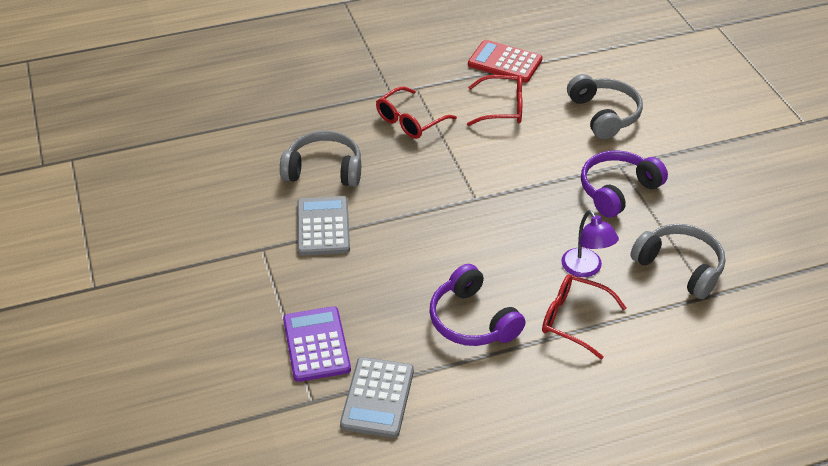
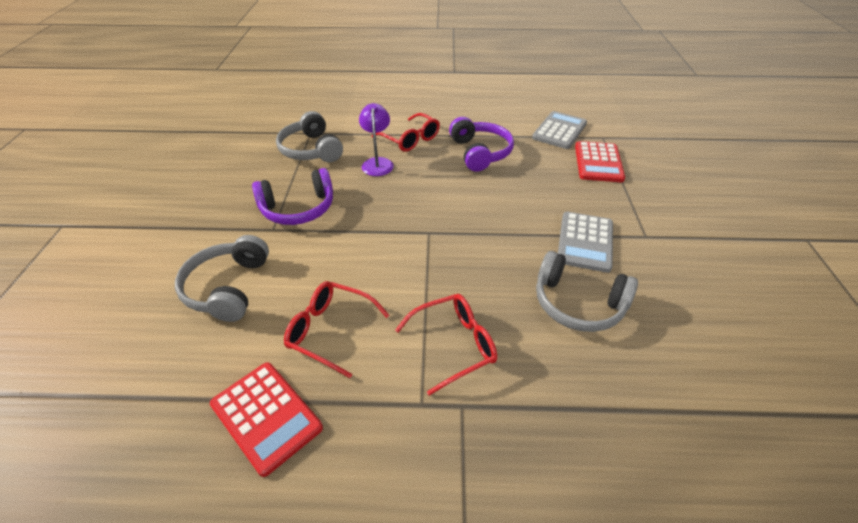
camera: 160 degrees left, 0 degrees up
purple calculator [283,306,351,382] -> red calculator [575,141,625,182]

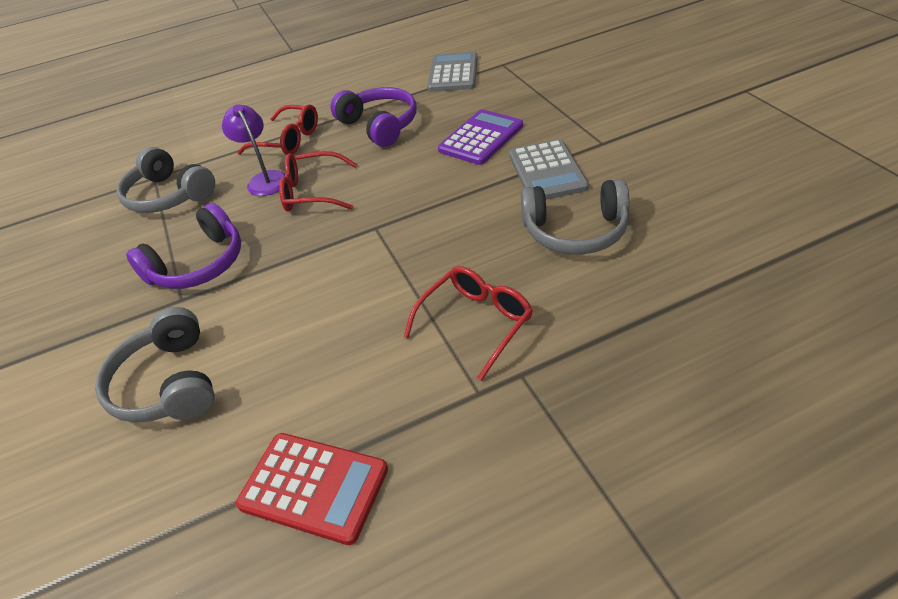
camera: 20 degrees left, 0 degrees up
red glasses [284,281,389,378] -> red glasses moved to [279,151,357,212]
red calculator [575,141,625,182] -> none
none -> purple calculator [438,109,523,165]

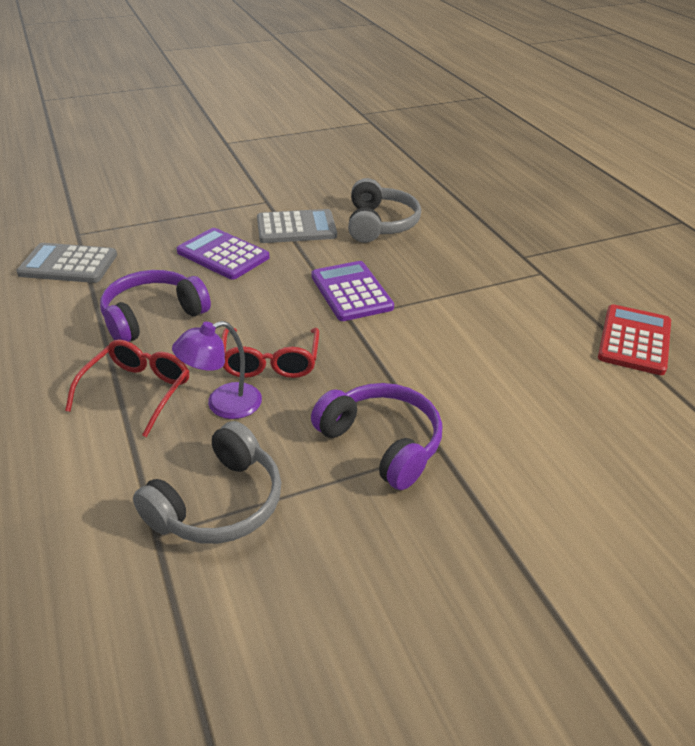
camera: 95 degrees left, 5 degrees down
grey headphones [95,307,215,422] -> none
red glasses [404,266,533,381] -> none
none -> purple calculator [311,261,394,321]

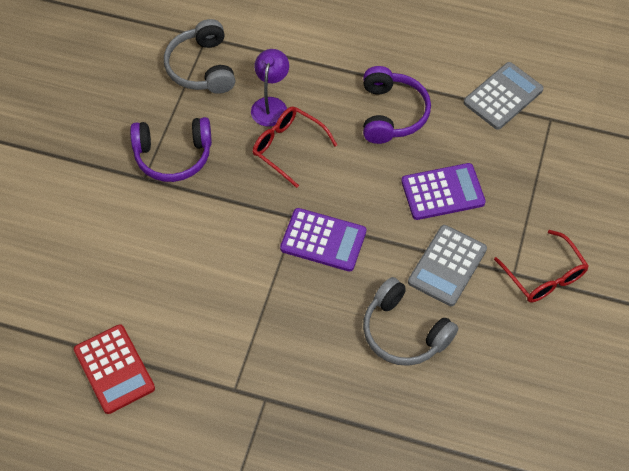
camera: 130 degrees right, 20 degrees up
red glasses [65,340,189,437] -> red glasses moved to [494,230,589,302]

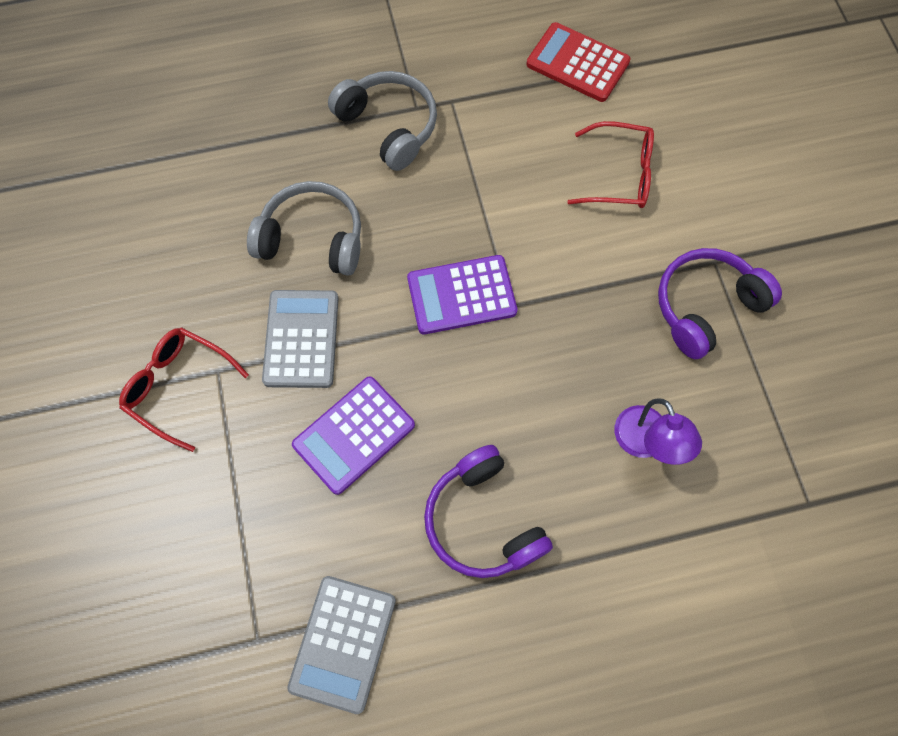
camera: 150 degrees right, 10 degrees up
grey headphones [164,19,235,94] -> grey headphones moved to [328,71,437,171]
red glasses [253,107,337,188] -> red glasses moved to [567,121,654,208]

